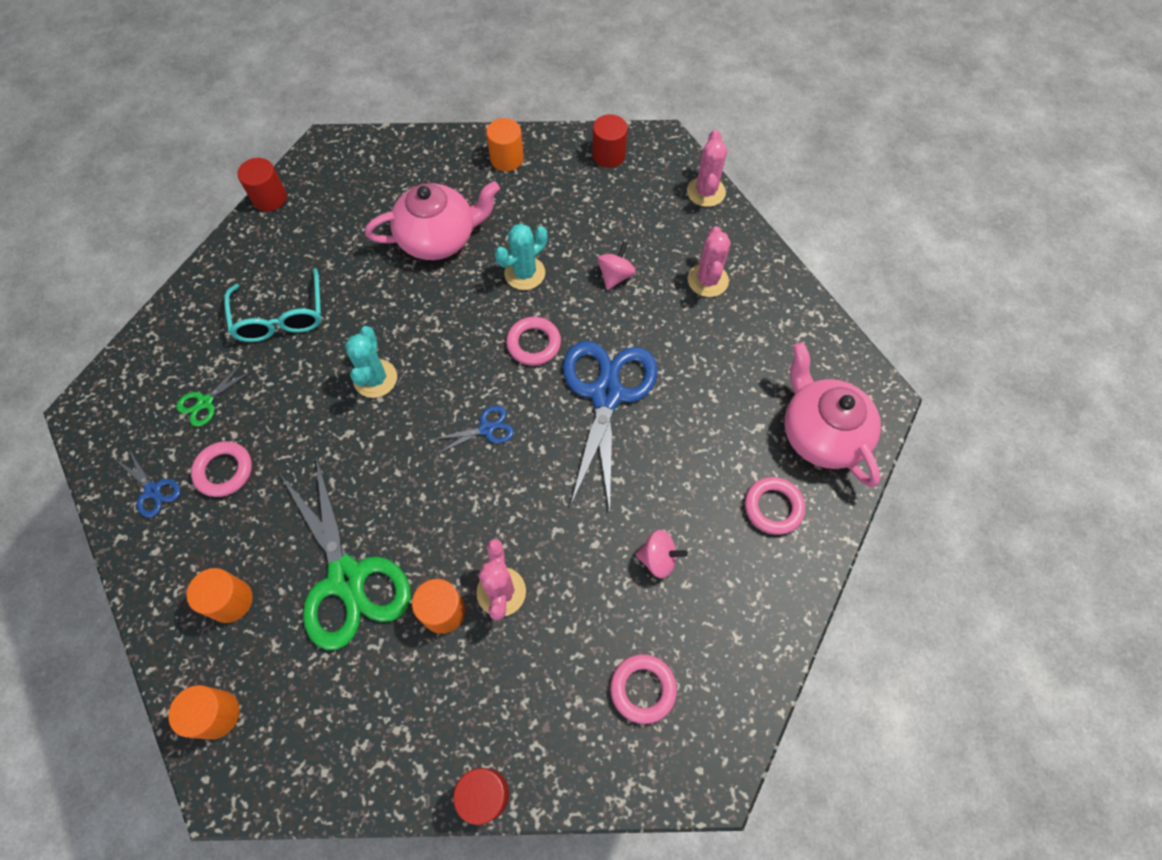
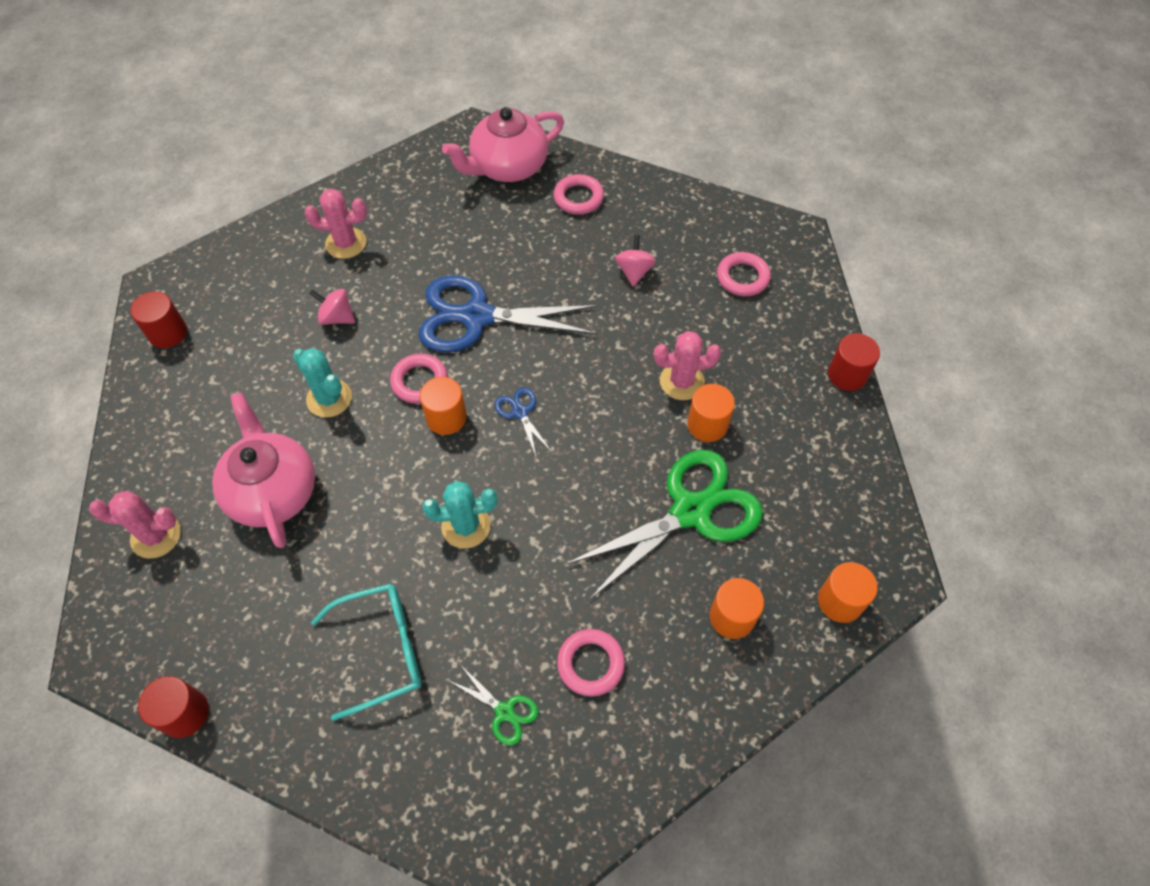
camera: 95 degrees left, 5 degrees down
blue scissors [116,449,181,518] -> none
orange cylinder [486,118,524,171] -> orange cylinder moved to [420,377,467,435]
pink cactus [687,130,727,207] -> pink cactus moved to [89,491,181,559]

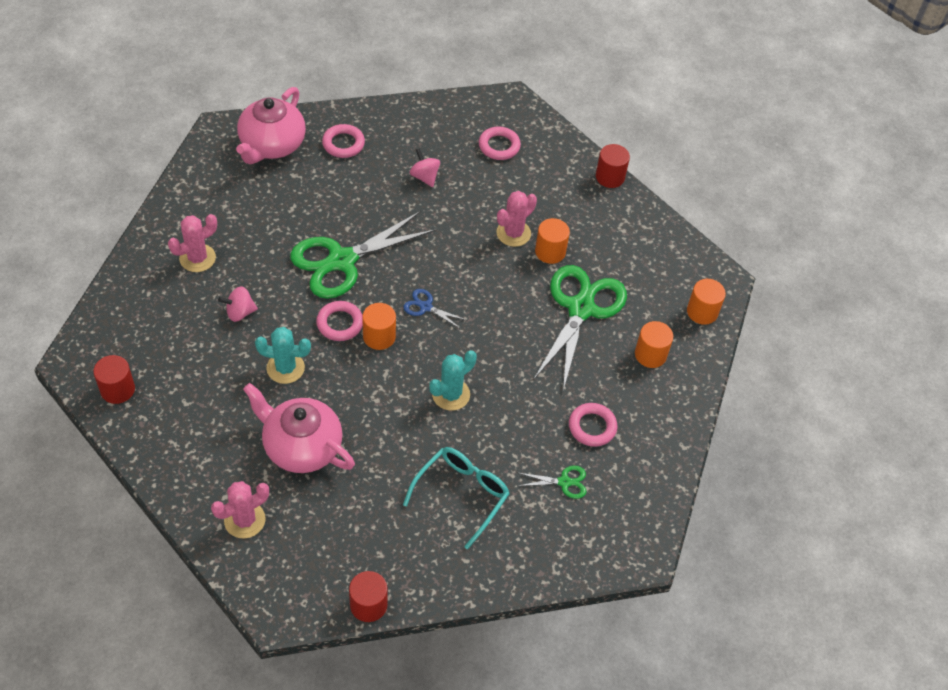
camera: 40 degrees left, 5 degrees down
blue scissors [418,276,599,352] -> green scissors [290,211,436,299]

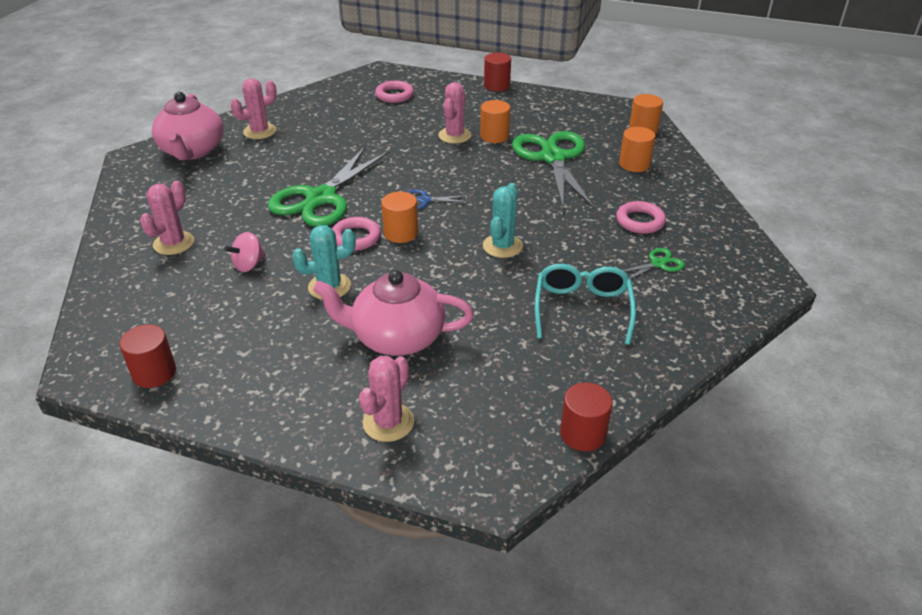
camera: 25 degrees left, 15 degrees down
pink ring [322,124,365,158] -> pink cactus [231,78,277,139]
pink spinning top [410,148,440,187] -> none

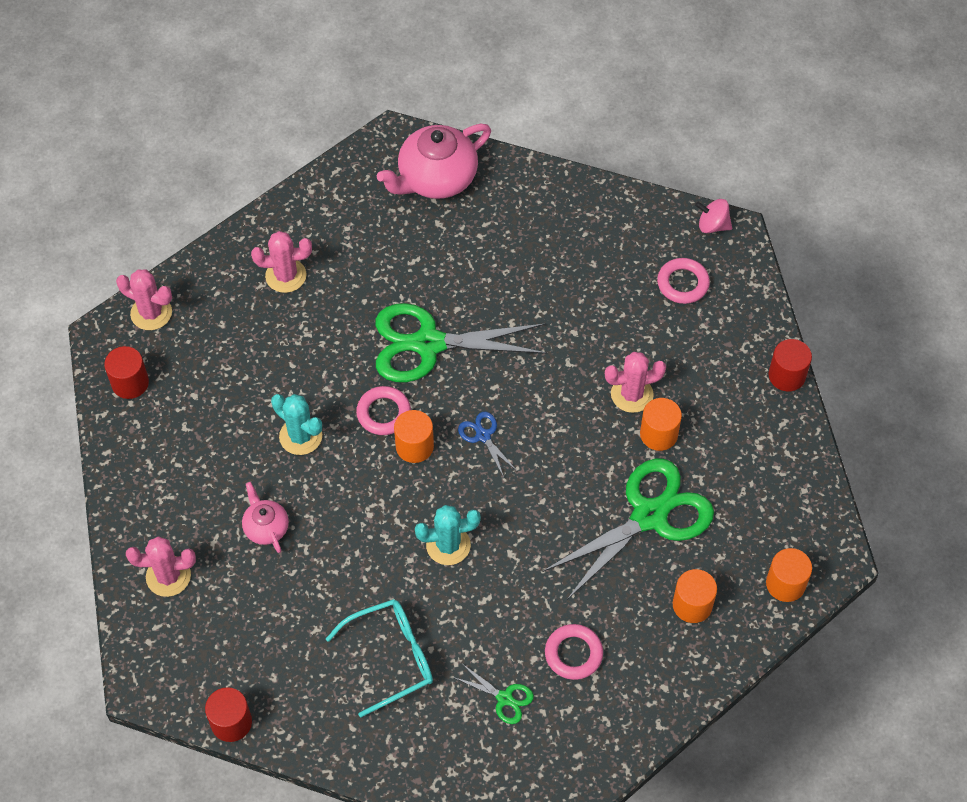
camera: 60 degrees right, 20 degrees up
pink spinning top [224,232,266,272] -> pink spinning top moved to [695,199,732,233]
pink cactus [231,78,277,139] -> pink cactus moved to [116,269,172,330]
pink teapot [313,270,474,356] -> pink teapot [242,482,289,553], size x0.52

